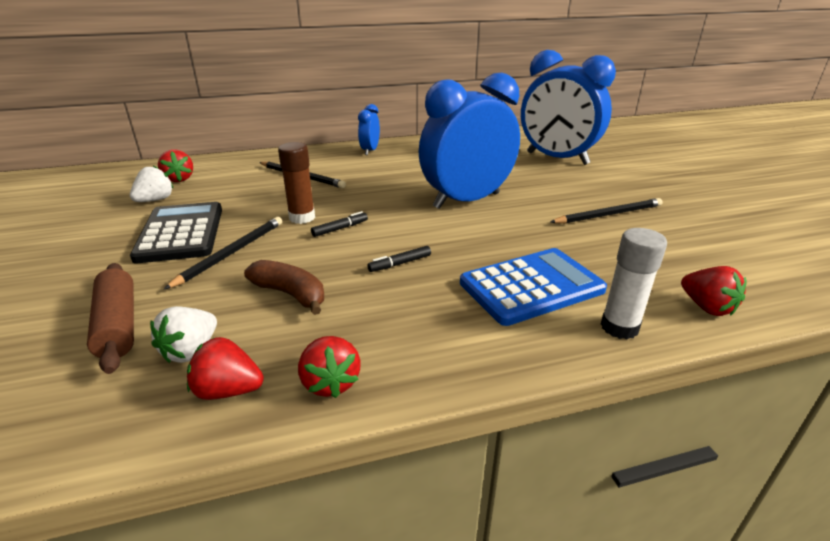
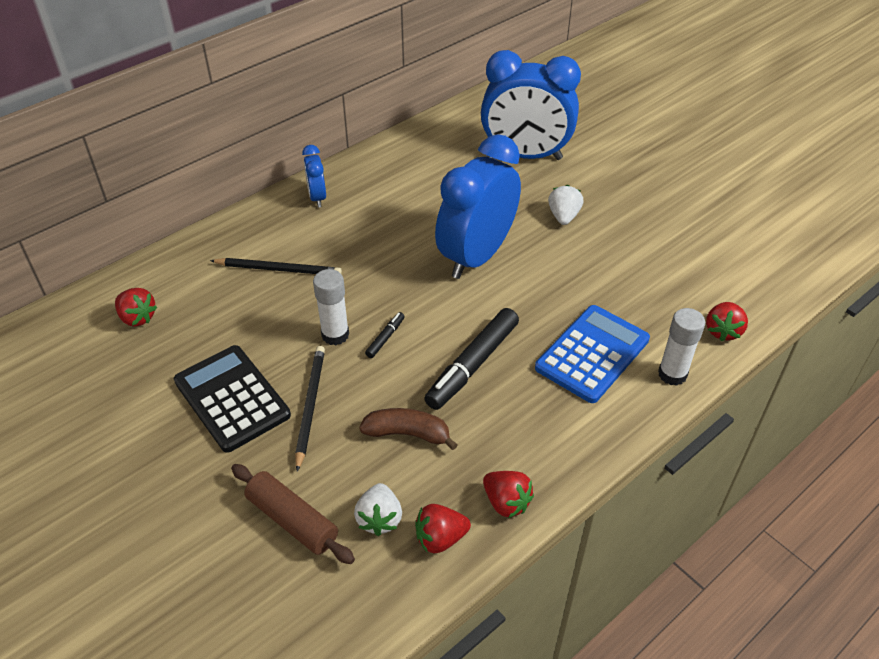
camera: 25 degrees left, 15 degrees up
white strawberry [130,166,174,202] -> white strawberry moved to [548,185,583,225]
brown glue stick [278,142,315,224] -> white glue stick [313,269,349,345]
black marker [367,246,431,272] -> black marker [424,308,519,410], size x2.21
black pencil [551,198,663,224] -> none
red strawberry [681,266,746,316] -> red strawberry turned 75 degrees clockwise [706,302,748,342]

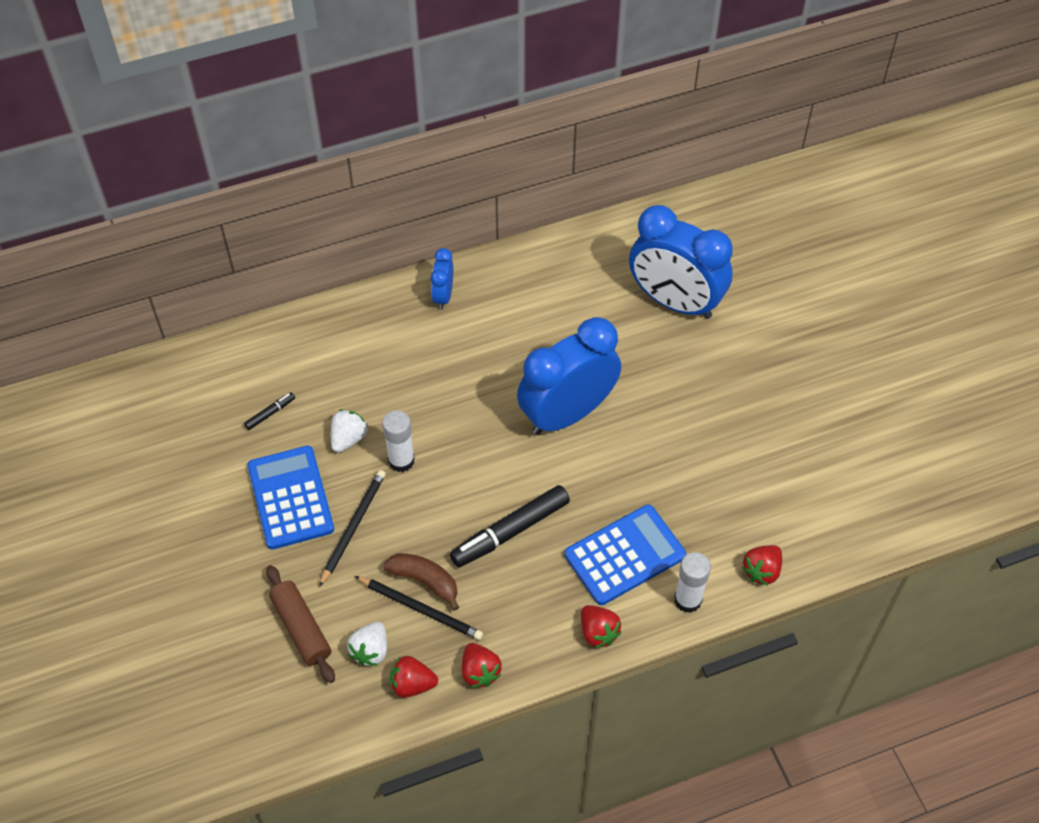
camera: 20 degrees right, 10 degrees up
red strawberry [115,288,157,327] -> red strawberry moved to [581,605,621,648]
black calculator [174,345,291,453] -> blue calculator [247,446,334,549]
black pencil [210,258,342,274] -> black pencil moved to [355,576,483,640]
black marker [365,312,405,358] -> black marker moved to [244,392,295,430]
white strawberry [548,185,583,225] -> white strawberry moved to [331,409,368,452]

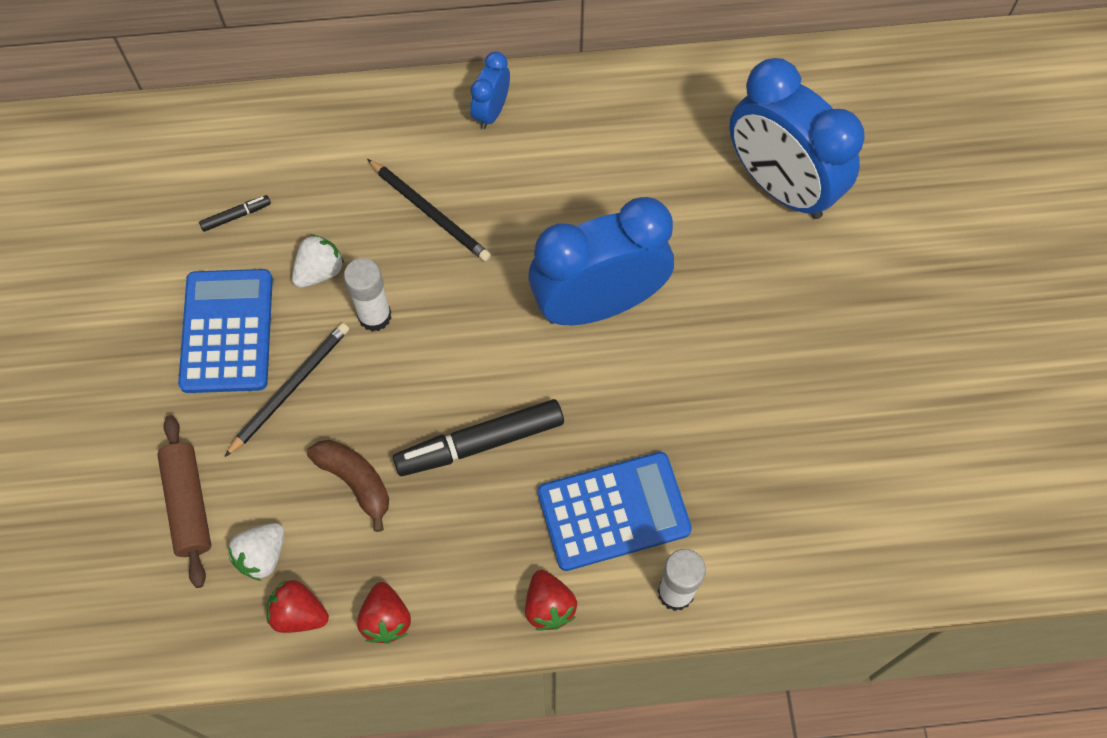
camera: 15 degrees right, 10 degrees up
black pencil [355,576,483,640] -> black pencil moved to [367,159,491,261]
red strawberry [742,545,782,586] -> none

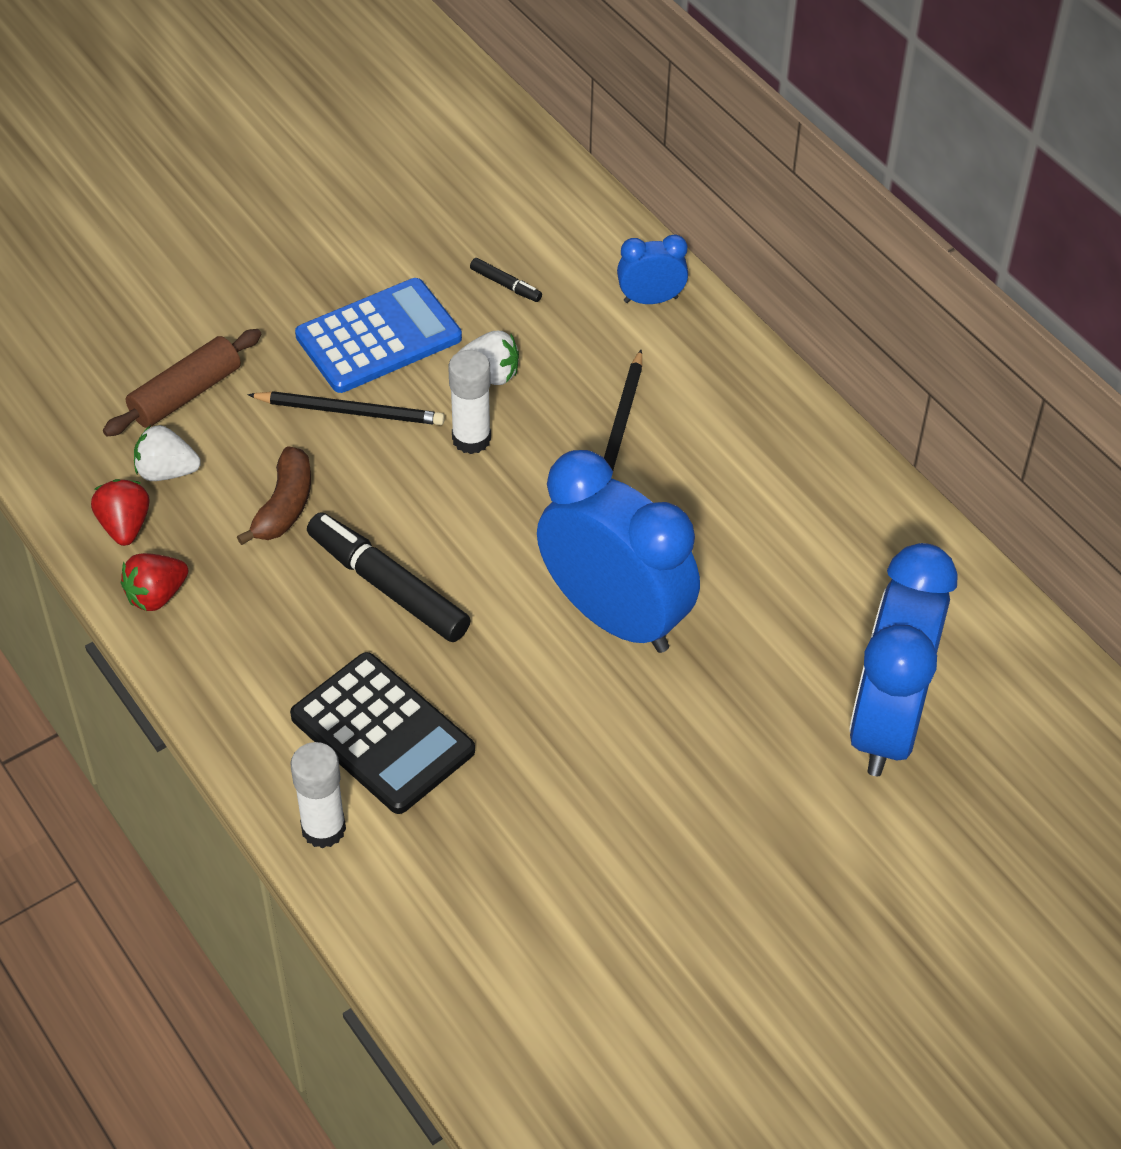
camera: 60 degrees right, 15 degrees down
blue clock [470,52,510,129] -> blue clock moved to [617,234,688,304]
red strawberry [525,570,577,630] -> none
blue calculator [538,452,692,571] -> black calculator [290,652,475,814]

